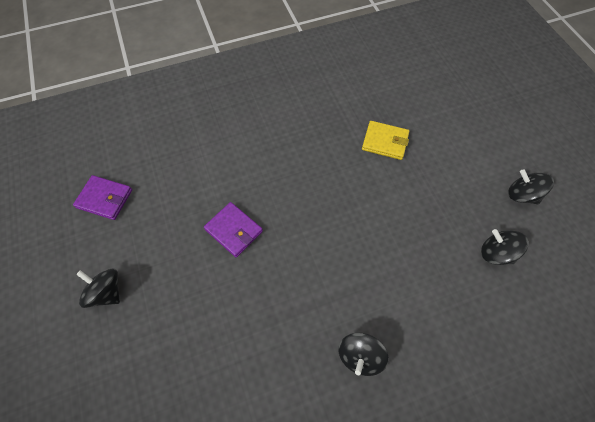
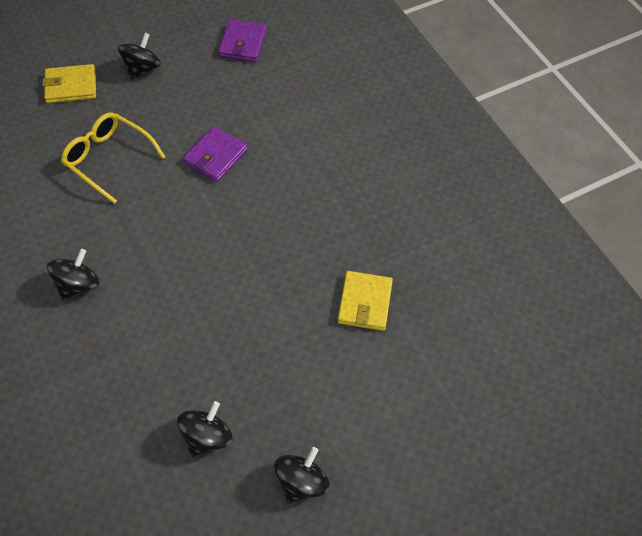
camera: 80 degrees right, 5 degrees down
black spinning top [338,333,389,376] -> black spinning top turned 105 degrees clockwise [47,249,99,300]
none -> yellow wallet [42,64,96,103]
none -> yellow glasses [61,112,165,204]

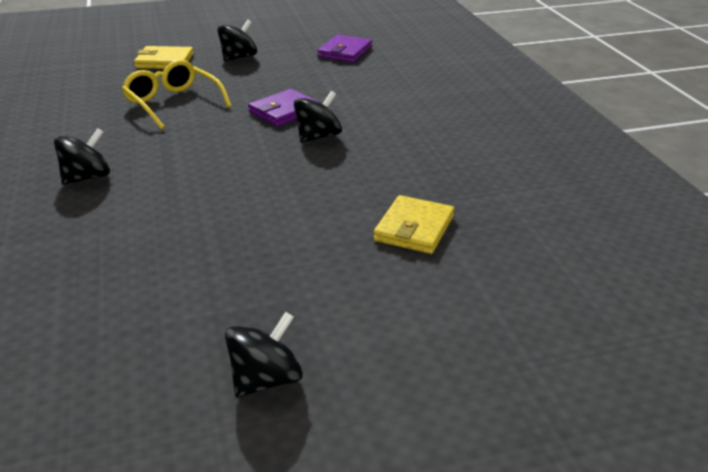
camera: 15 degrees right, 25 degrees down
black spinning top [177,401,232,457] -> black spinning top moved to [294,91,342,143]

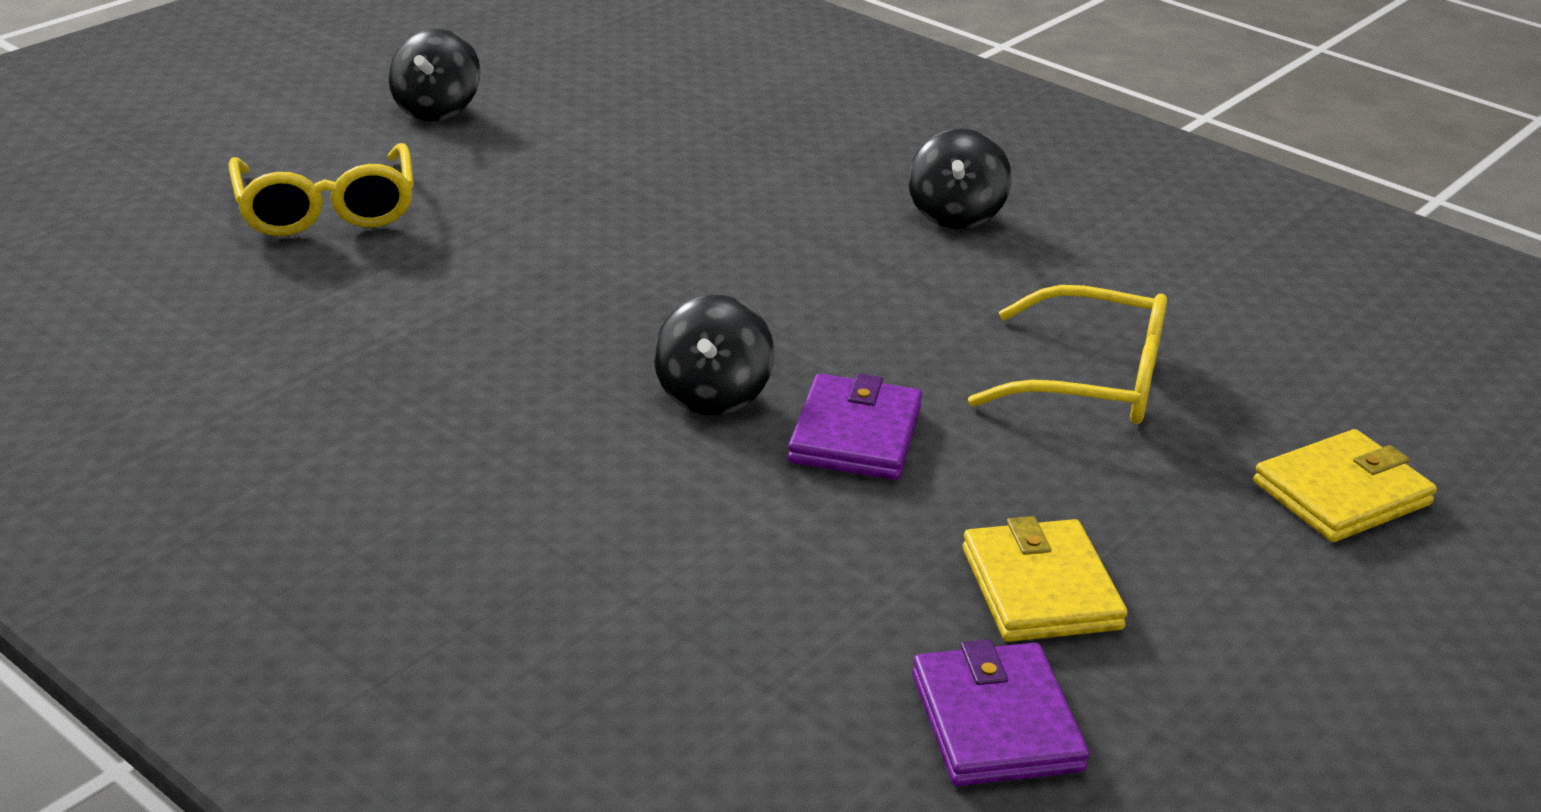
camera: 145 degrees right, 0 degrees up
black spinning top [217,20,257,62] -> none
yellow wallet [373,195,454,254] -> yellow wallet moved to [963,516,1128,642]
none -> yellow glasses [229,143,414,236]

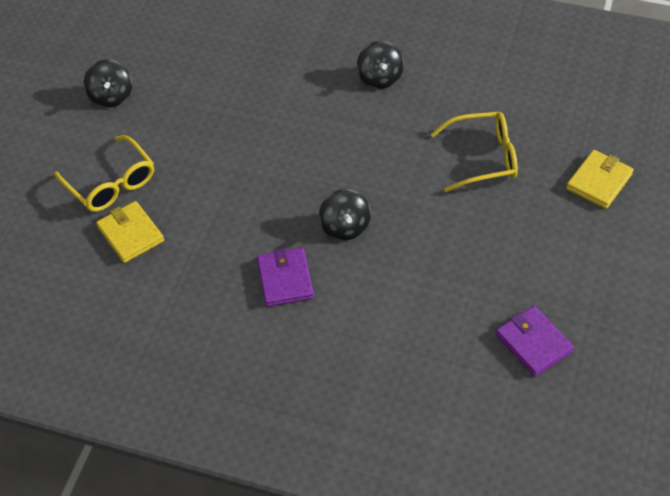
camera: 20 degrees left, 20 degrees up
purple wallet [788,373,922,480] -> purple wallet moved to [257,248,314,307]
yellow wallet [963,516,1128,642] -> yellow wallet moved to [96,201,164,263]

